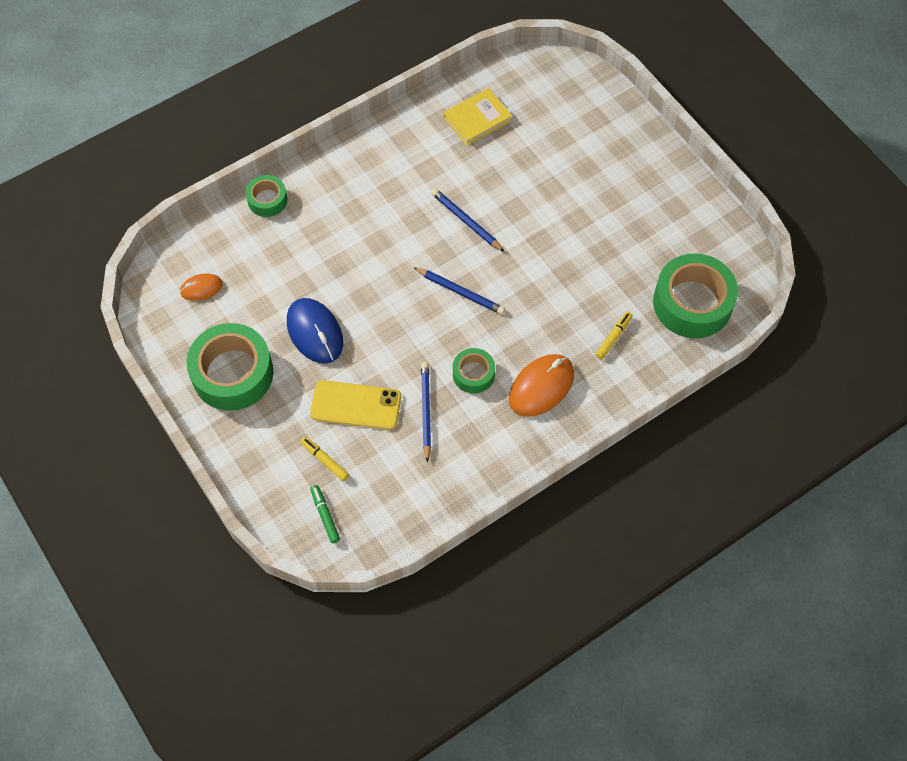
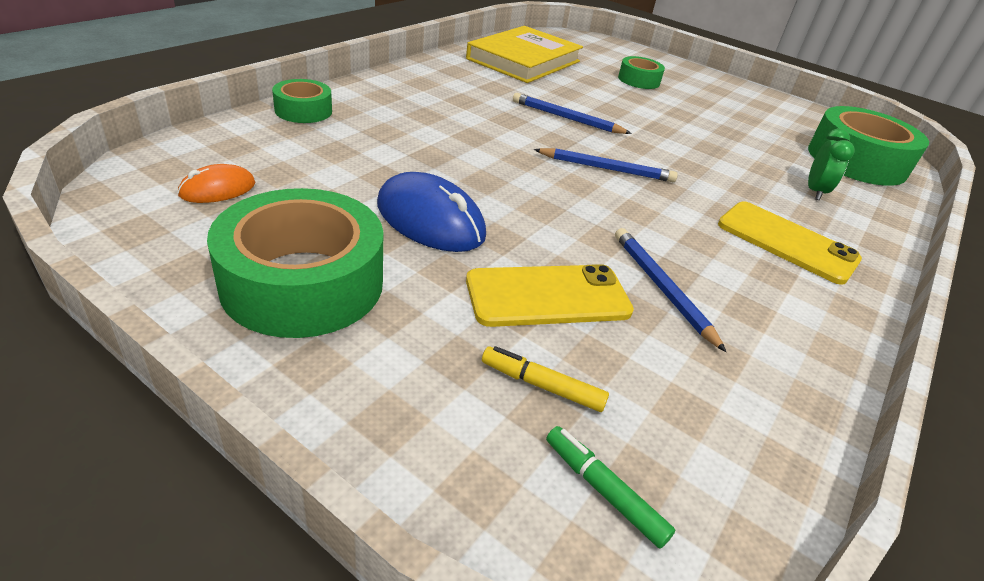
camera: 25 degrees left, 25 degrees down
yellow book [443,88,512,146] -> yellow book [466,26,583,83], size x1.61
green tape [453,348,495,393] -> green tape moved to [618,56,665,89]
orange mouse [509,354,574,417] -> yellow phone [718,201,862,285]
yellow marker [595,312,633,360] -> green clock [808,128,855,200]

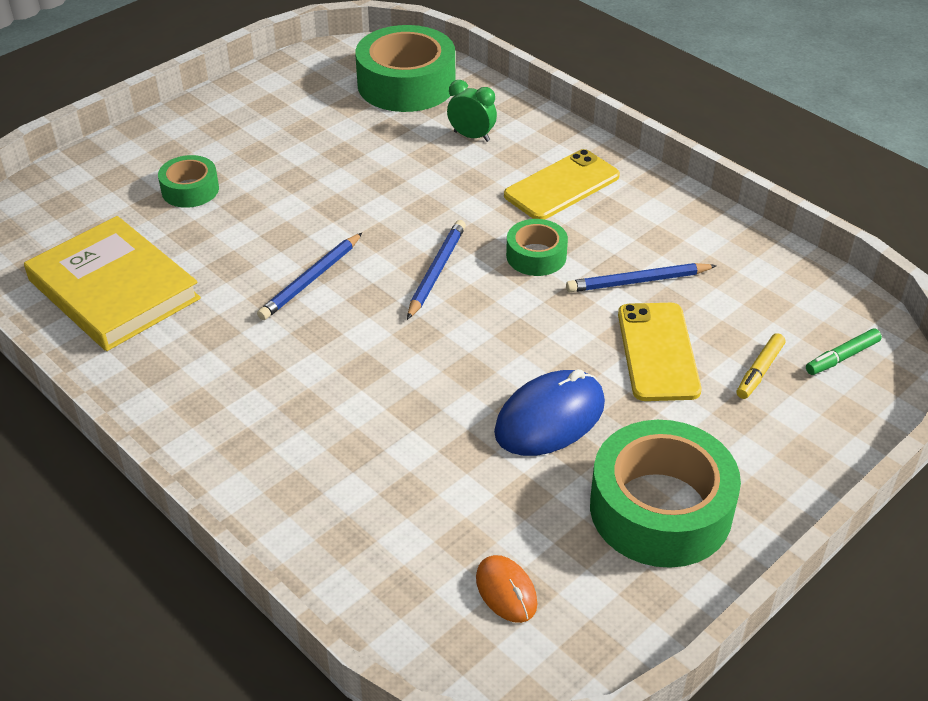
camera: 75 degrees left, 5 degrees up
green tape [272,79,332,123] -> green tape moved to [506,219,568,276]

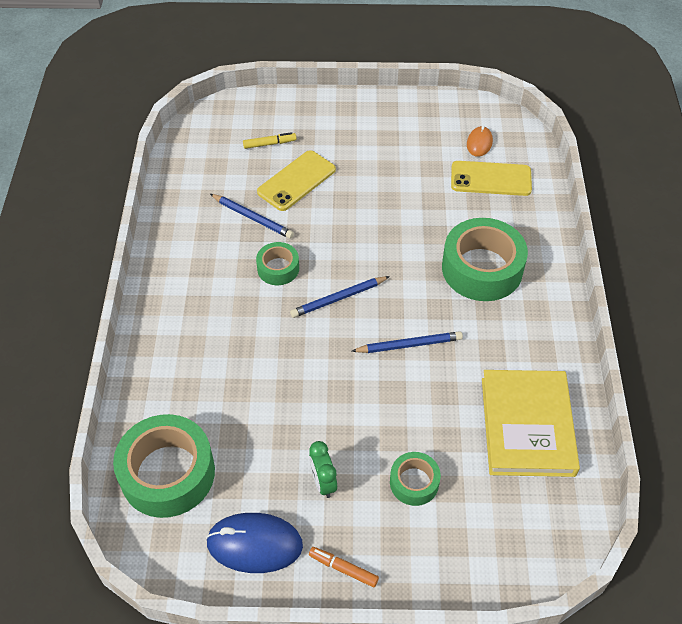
camera: 135 degrees left, 10 degrees up
green clock [447,80,497,142] -> green clock moved to [309,441,337,498]
blue mouse [494,369,605,456] -> blue mouse moved to [206,513,303,573]
yellow phone [504,149,620,220] -> yellow phone moved to [451,161,532,196]
green tape [590,420,741,568] -> green tape moved to [442,218,528,301]
green marker [806,328,882,375] -> none
none -> orange marker [309,547,379,587]

